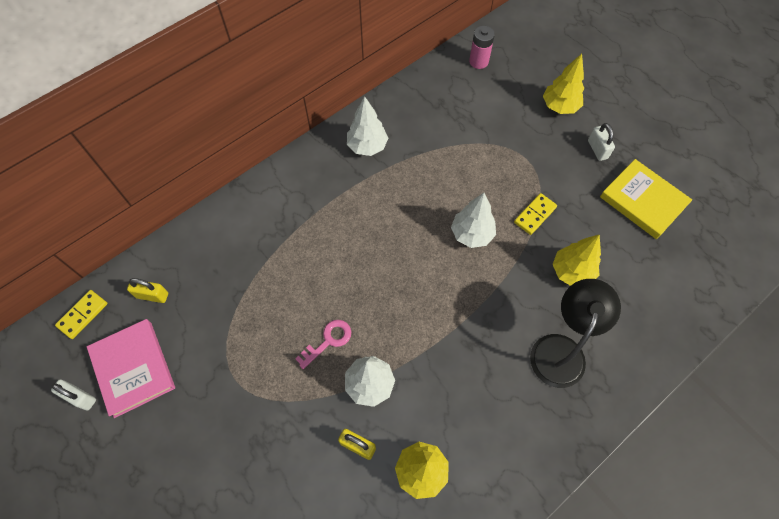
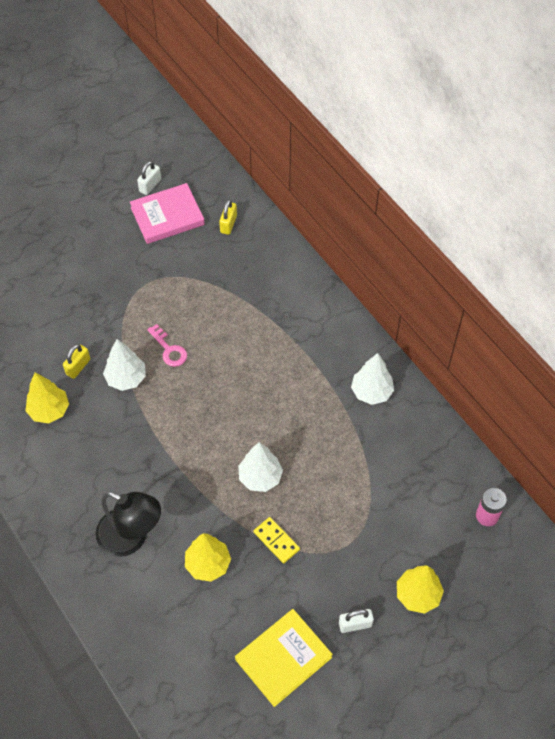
camera: 95 degrees right, 5 degrees down
yellow domino [55,290,108,339] -> none

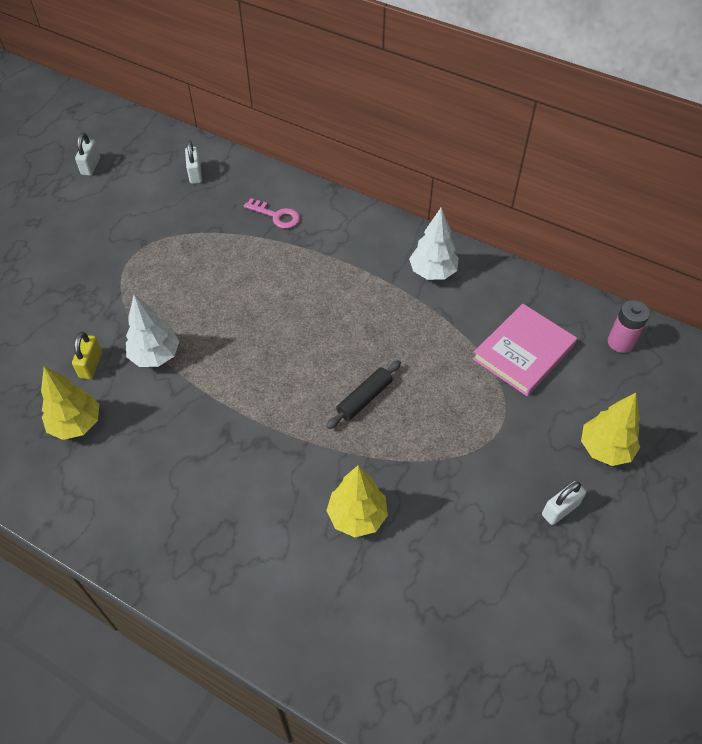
camera: 25 degrees left, 5 degrees down
black lamp [96,491,161,557] -> none
pink book [130,183,205,244] -> pink book moved to [472,304,577,396]
pink key [147,324,187,367] -> pink key moved to [244,198,300,229]
yellow padlock [219,200,237,235] -> white padlock [185,140,202,184]
yellow book [235,609,333,707] -> none
white tree [238,442,283,492] -> black rolling pin [326,360,401,429]
yellow domino [254,517,300,564] -> none

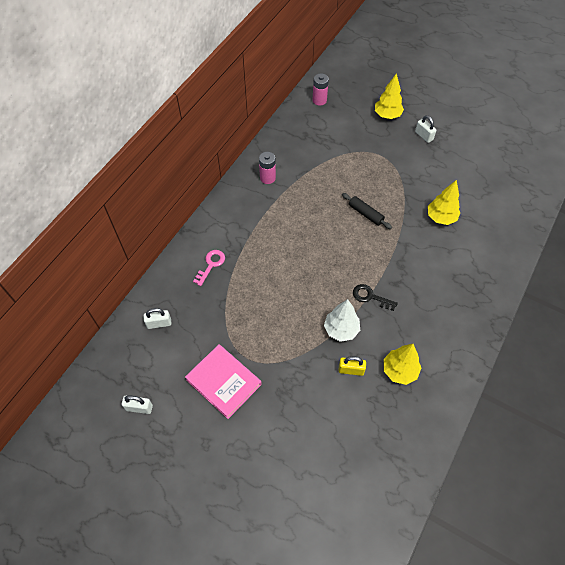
camera: 90 degrees left, 5 degrees up
white tree [409,208,459,280] -> pink battery [259,152,276,184]
pink book [472,304,577,396] -> pink book moved to [185,344,262,419]
none -> black key [353,284,398,311]

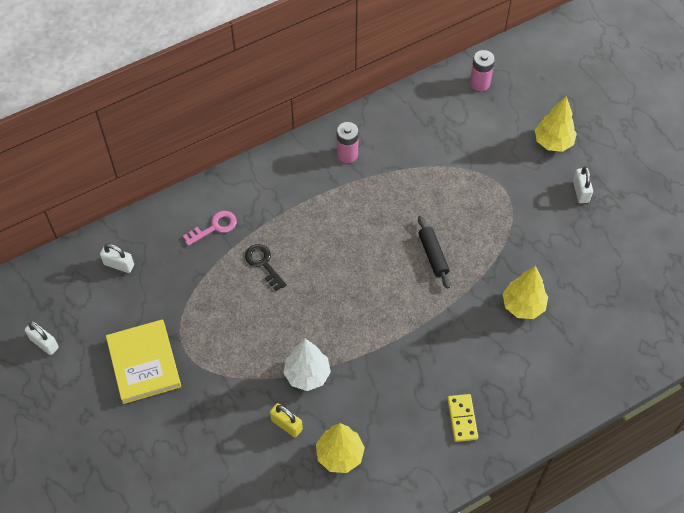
camera: 30 degrees right, 0 degrees up
pink book [185,344,262,419] -> yellow book [106,319,181,404]
black key [353,284,398,311] -> black key moved to [245,244,287,291]
none -> yellow domino [447,394,478,442]

